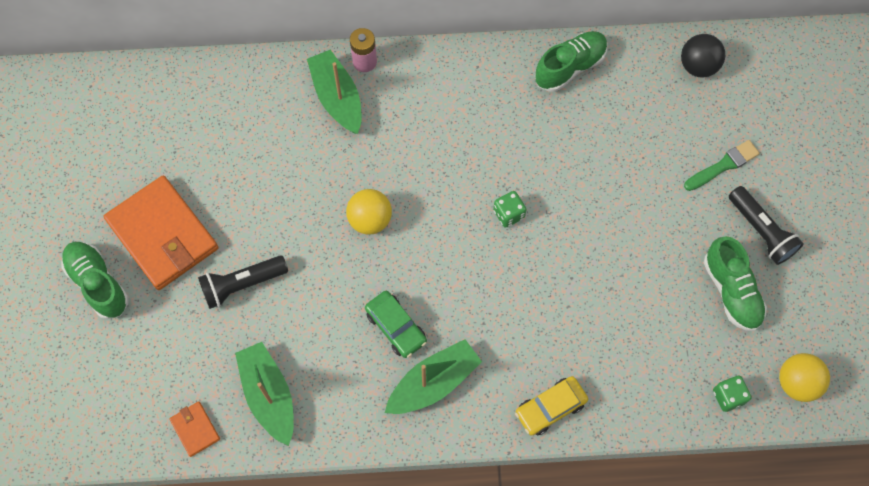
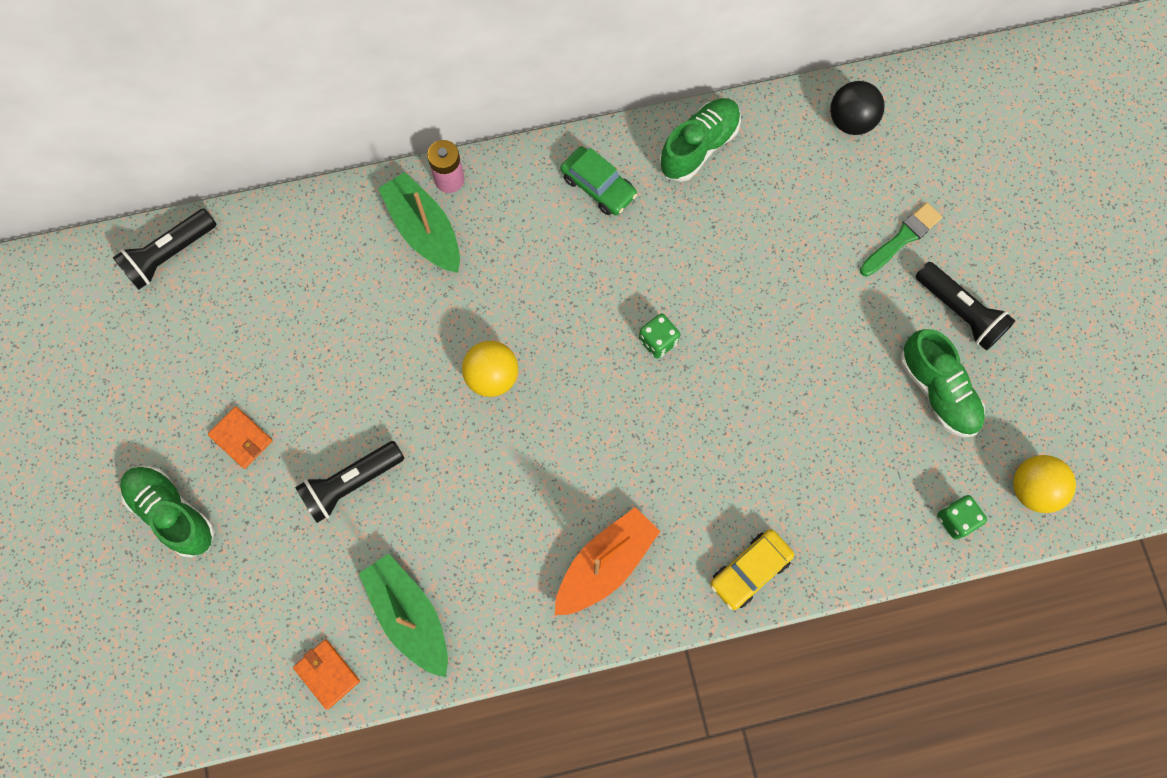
camera: 10 degrees left, 5 degrees up
orange wallet [104,176,218,290] -> orange wallet [208,406,273,469], size x0.43
green car [365,291,427,358] -> green car moved to [561,146,637,215]
green boat [385,339,482,414] -> orange boat [555,507,660,615]
none -> black flashlight [113,209,216,290]

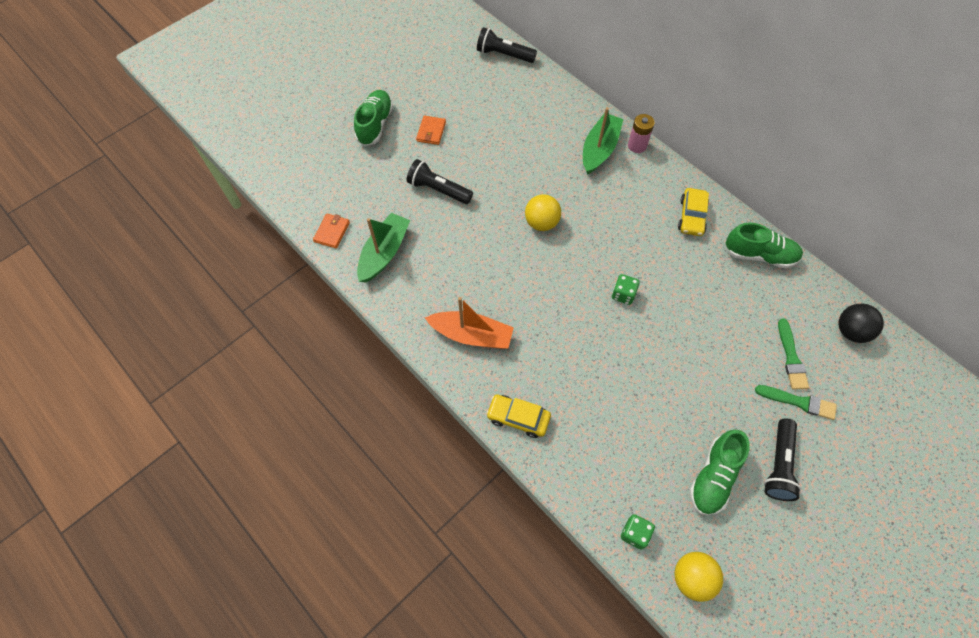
camera: 60 degrees right, 10 degrees down
green car [561,146,637,215] -> yellow car [678,188,709,236]
none -> green brush [778,318,809,390]

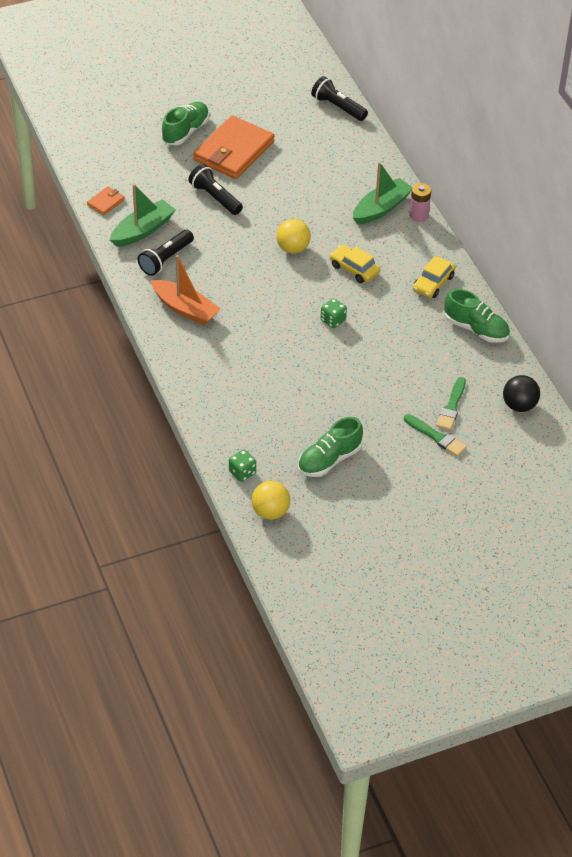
camera: 20 degrees right, 15 degrees down
orange wallet [416,115,446,145] -> orange wallet [193,115,274,179], size x2.30
yellow car [486,394,551,438] -> yellow car moved to [330,245,380,283]
black flashlight [764,418,801,501] -> black flashlight moved to [138,230,194,276]

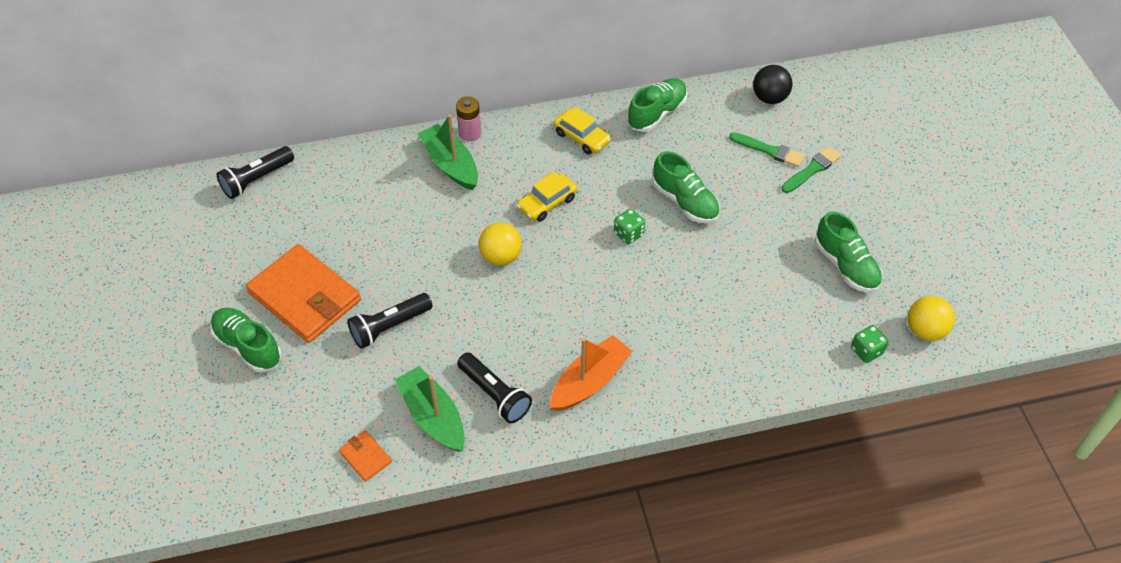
camera: 80 degrees left, 5 degrees up
none -> green shoe [653,151,720,223]

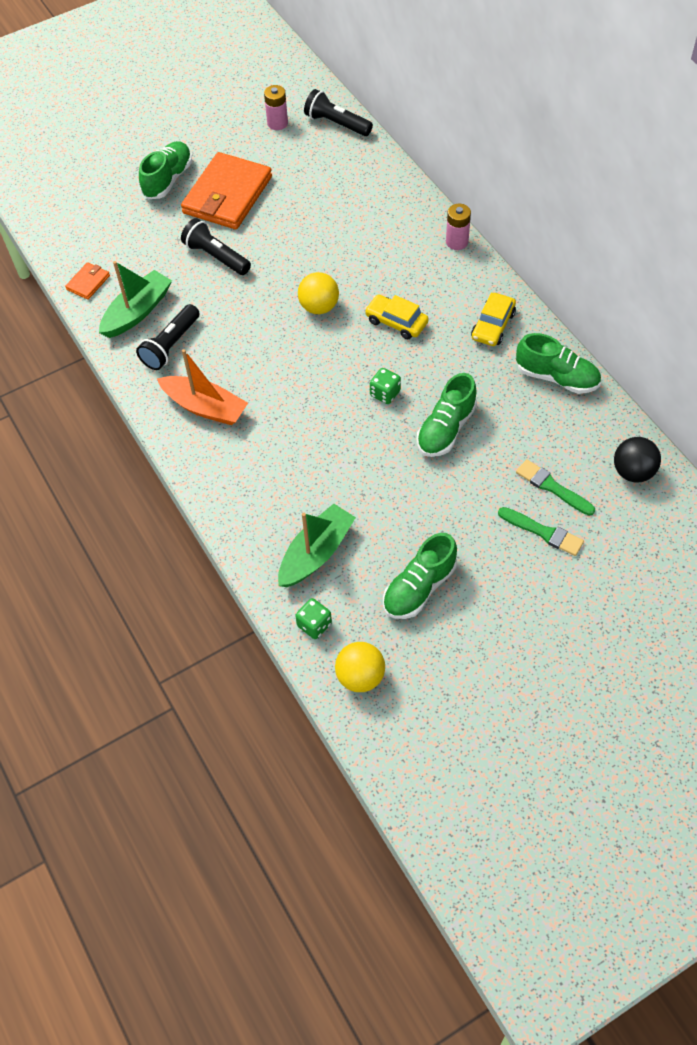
camera: 75 degrees right, 5 degrees up
green boat [418,115,478,190] -> green boat moved to [278,504,356,587]
green brush [729,132,805,167] -> green brush turned 120 degrees clockwise [516,459,595,515]
none -> pink battery [264,85,288,130]

